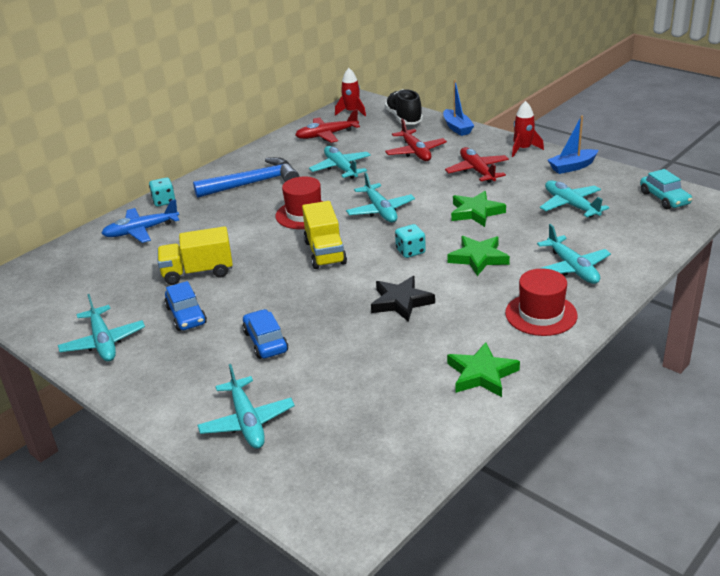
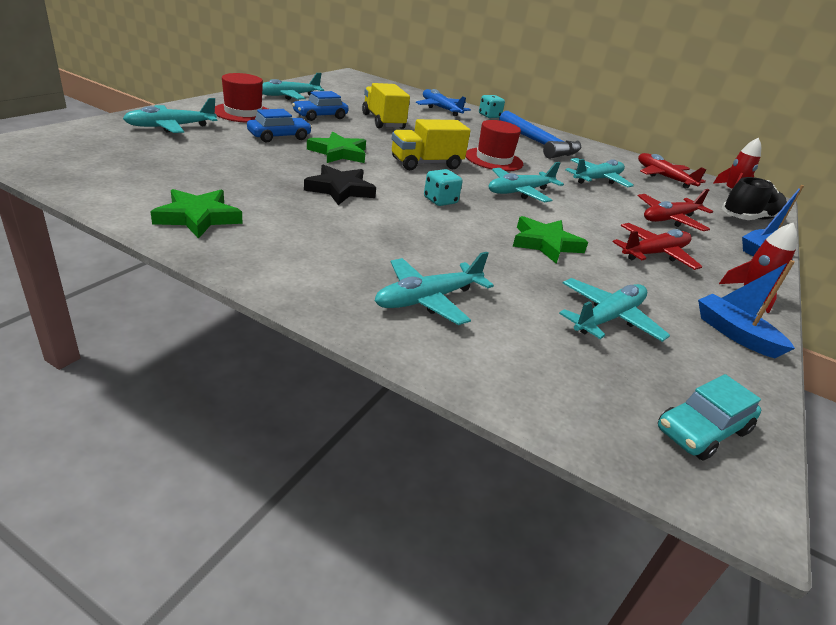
camera: 70 degrees right, 0 degrees up
green star [448,236,510,276] -> green star moved to [307,132,366,163]
red hat [505,269,578,336] -> red hat moved to [215,73,268,123]

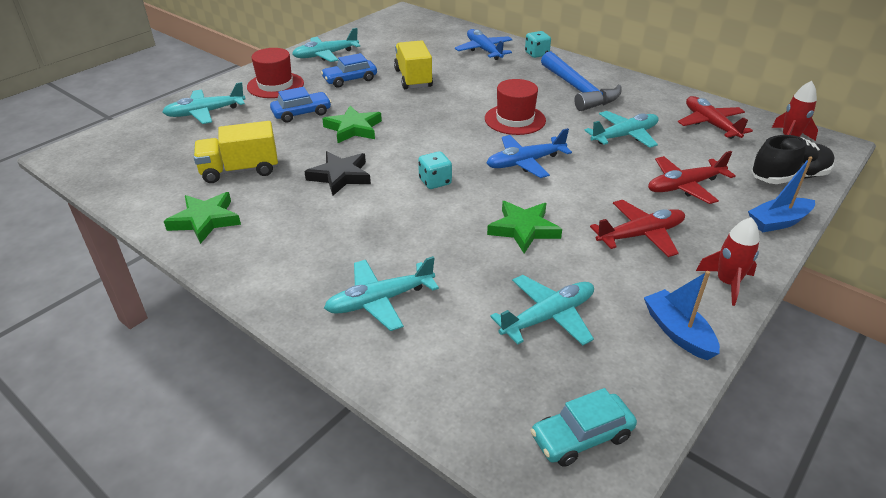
camera: 15 degrees right, 5 degrees up
yellow truck [392,119,471,170] -> yellow truck moved to [194,121,278,183]
turquoise plane [489,162,564,202] -> blue plane [486,128,572,178]

